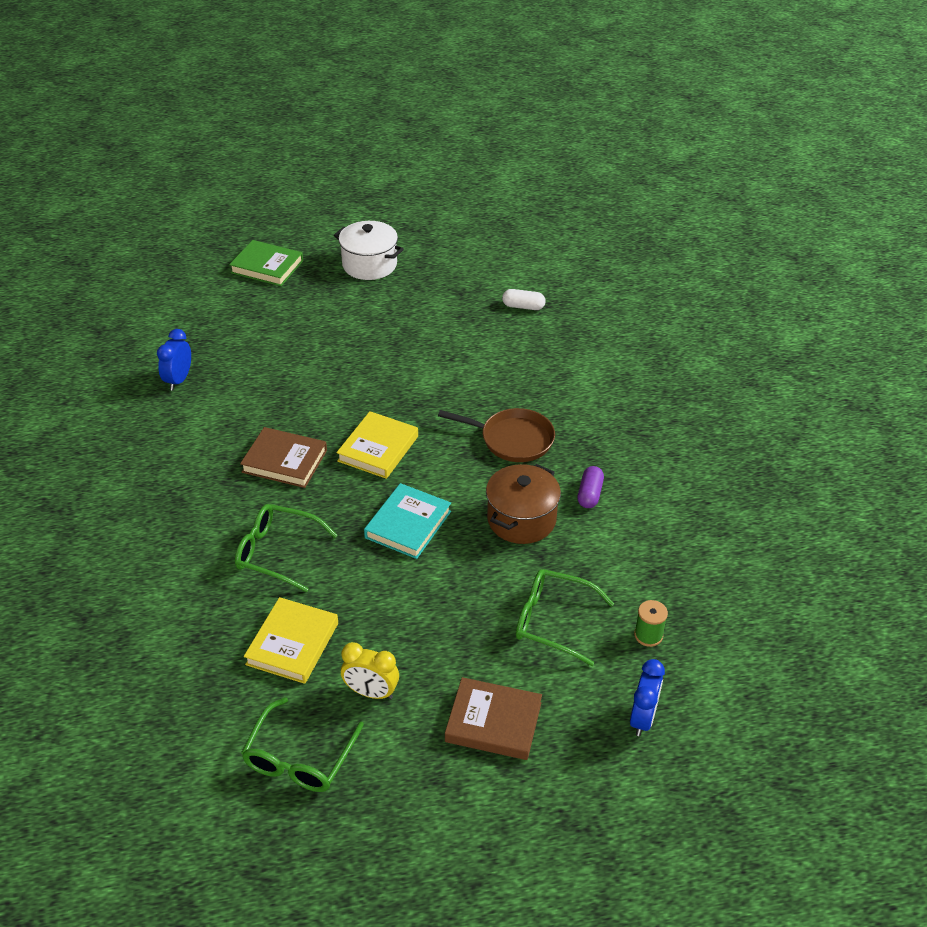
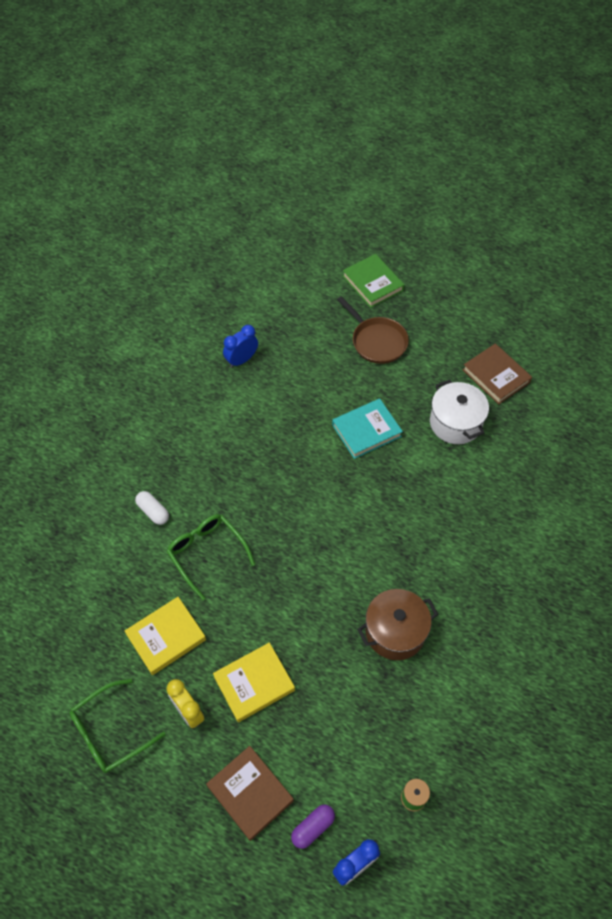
camera: 35 degrees right, 15 degrees up
brown book [240,427,327,488] -> brown book moved to [463,343,532,404]
white pot [334,221,404,280] -> white pot moved to [430,379,489,444]
yellow book [336,411,418,479] -> yellow book moved to [213,642,295,722]
turquoise book [364,483,451,559] -> turquoise book moved to [332,398,403,459]
brown pan [438,408,555,462] -> brown pan moved to [337,296,409,364]
white capsule [502,289,546,310] -> white capsule moved to [135,491,169,525]
green glasses [516,569,615,666] -> none
purple capsule [577,466,604,508] -> purple capsule moved to [291,804,335,849]

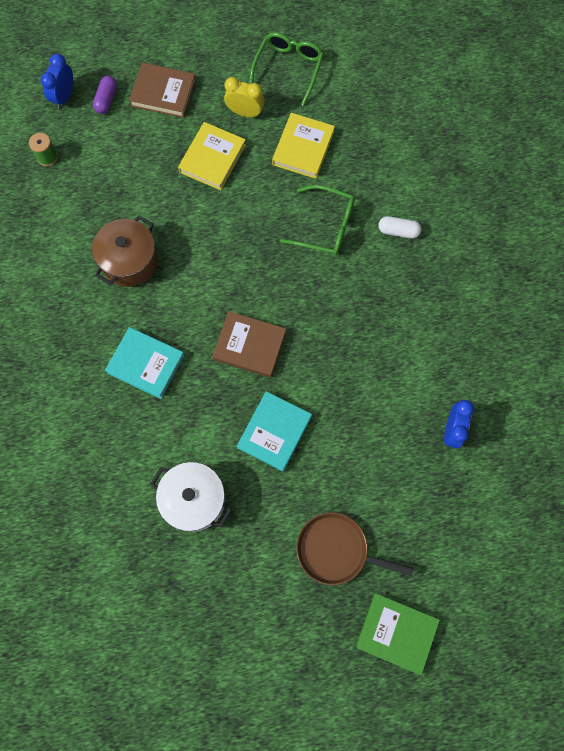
camera: 145 degrees right, 15 degrees up
brown book [463,343,532,404] -> brown book moved to [212,311,286,378]
none -> turquoise book [105,327,185,399]

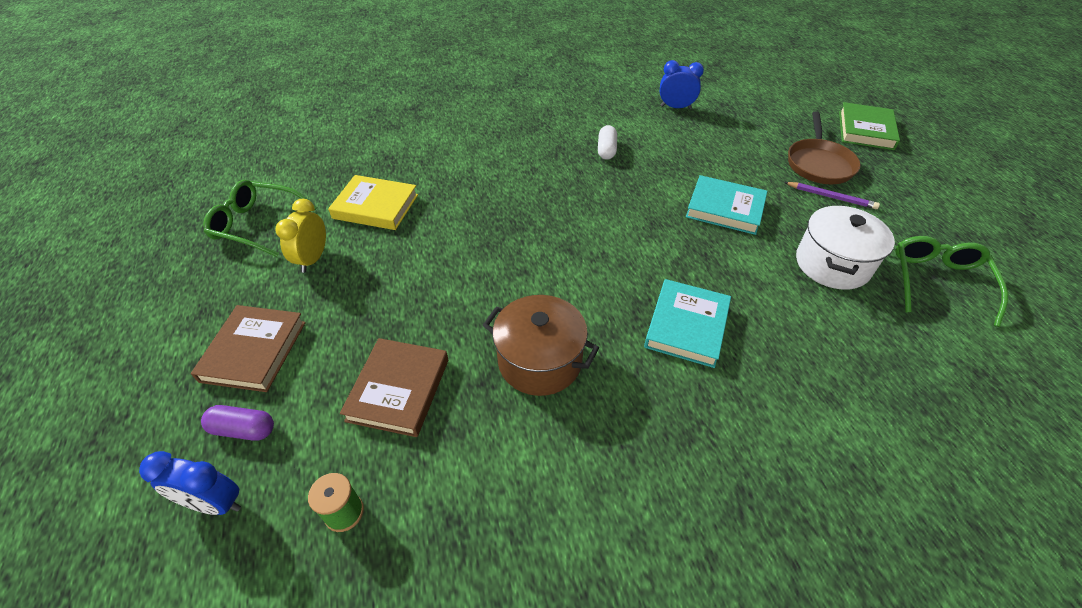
camera: 95 degrees left, 25 degrees down
yellow book [178,122,246,190] -> none
brown book [212,311,286,378] -> brown book moved to [340,338,448,437]
green glasses [279,185,355,255] -> green glasses moved to [895,236,1008,327]
white capsule [378,216,422,239] -> white capsule moved to [598,125,617,160]
none -> purple pencil [784,182,880,209]

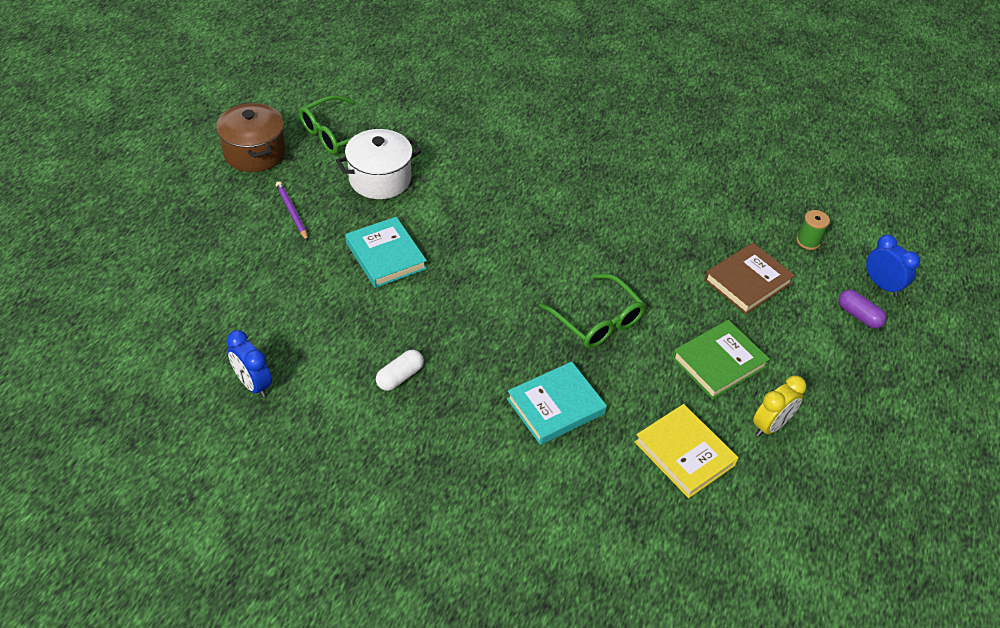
camera: 145 degrees left, 0 degrees up
brown book [191,305,306,392] -> none
green glasses [203,180,317,257] -> green glasses moved to [539,274,646,348]
brown pot [483,295,599,396] -> brown pot moved to [216,103,285,172]
turquoise book [644,279,731,368] -> turquoise book moved to [507,362,607,445]
brown pan [788,111,861,184] -> none
green book [839,102,900,150] -> green book moved to [672,320,770,399]

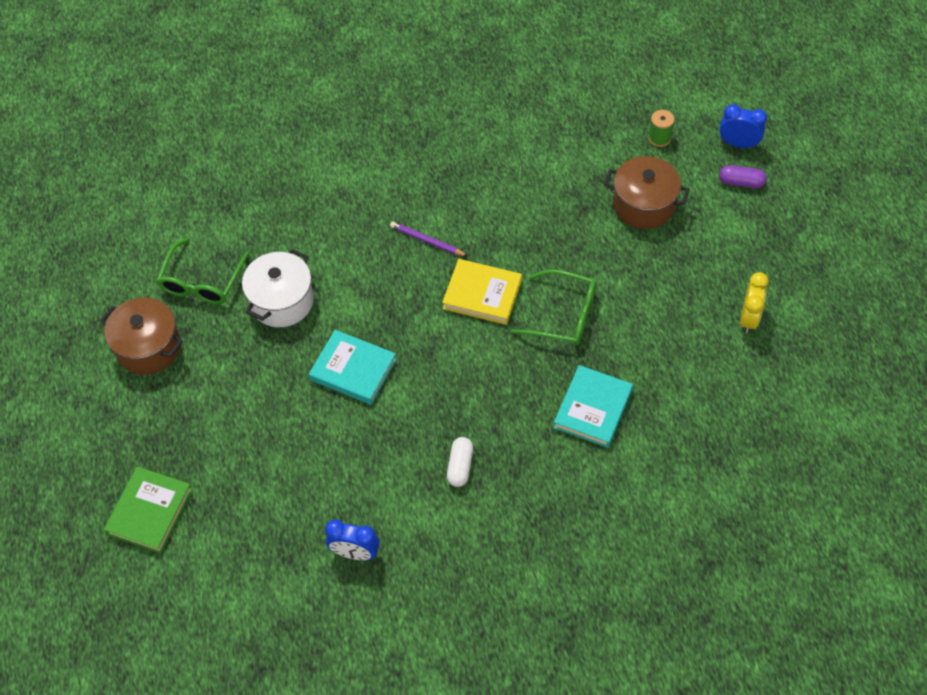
camera: 30 degrees left, 10 degrees up
purple pencil [276,181,308,241] -> purple pencil moved to [390,221,467,256]
yellow book [635,404,739,498] -> yellow book moved to [442,259,522,325]
green book [672,320,770,399] -> green book moved to [104,467,193,553]
brown book [704,243,795,314] -> brown pot [604,156,690,229]

